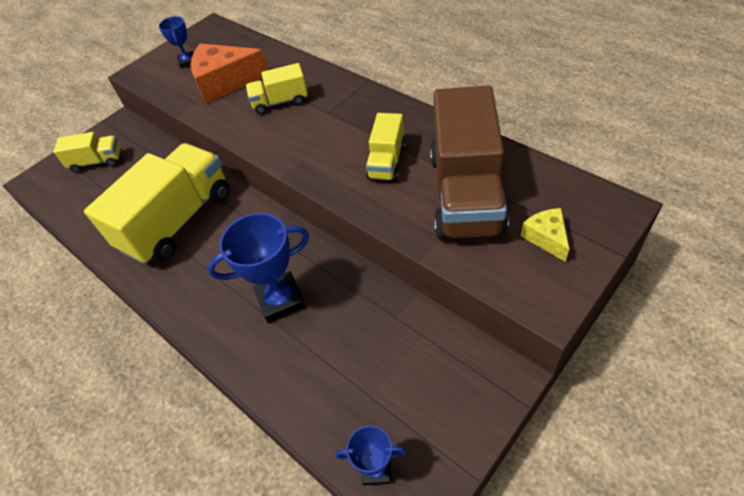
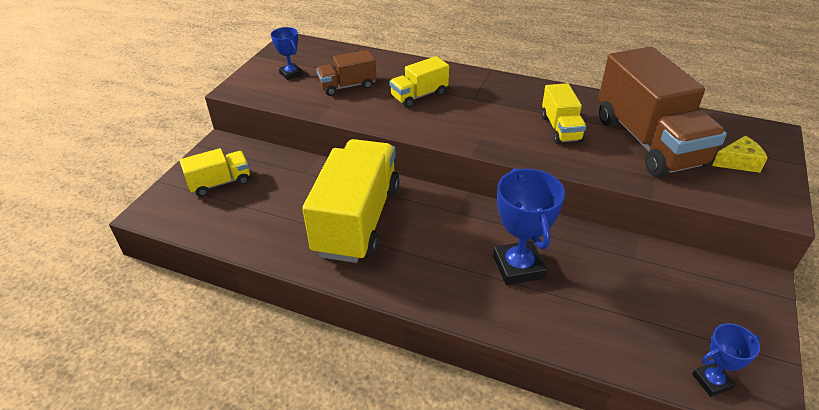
camera: 25 degrees left, 10 degrees down
orange cheese [191,43,268,103] -> brown truck [316,50,376,96]
blue trophy [208,213,309,323] -> blue trophy turned 60 degrees counterclockwise [493,168,565,285]
yellow cheese [521,208,569,262] -> yellow cheese turned 120 degrees clockwise [712,136,768,173]

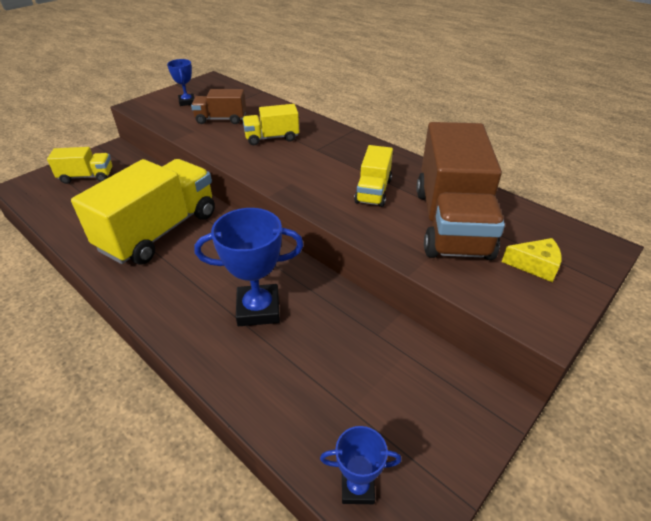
camera: 20 degrees right, 0 degrees up
blue trophy [493,168,565,285] -> blue trophy turned 75 degrees clockwise [194,208,304,326]

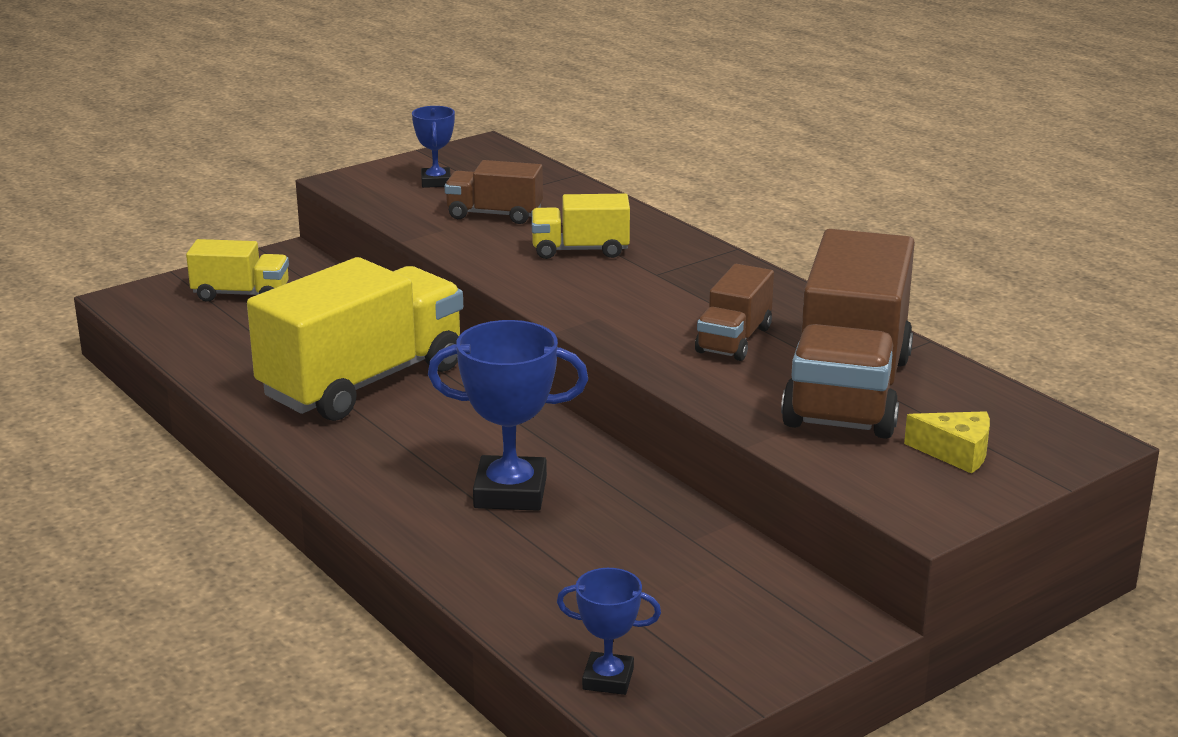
camera: 10 degrees right, 15 degrees down
yellow truck [354,145,393,207] -> brown truck [695,264,774,361]

